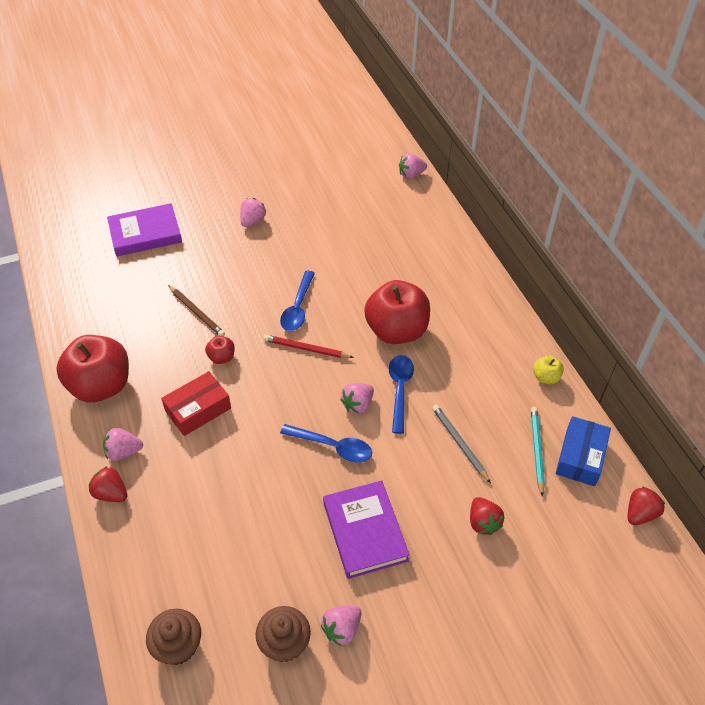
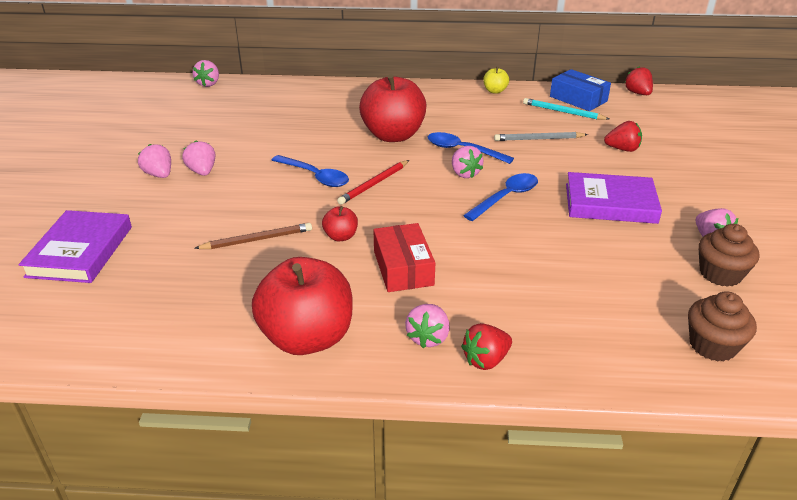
camera: 65 degrees left, 15 degrees down
none -> pink strawberry [182,140,215,176]

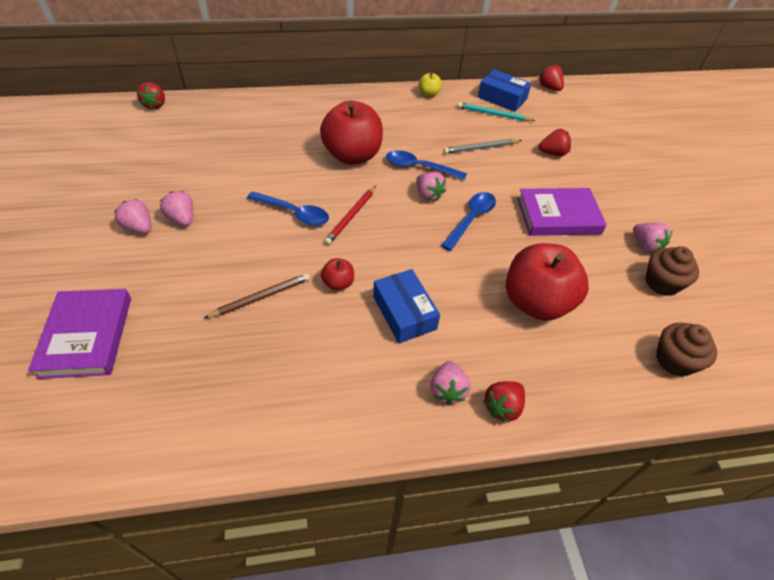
camera: 15 degrees left, 15 degrees up
pink strawberry [193,60,219,87] -> red strawberry [137,82,165,110]
red apple [252,257,353,355] -> red apple moved to [506,243,589,321]
red box [373,223,435,292] -> blue box [373,269,440,343]

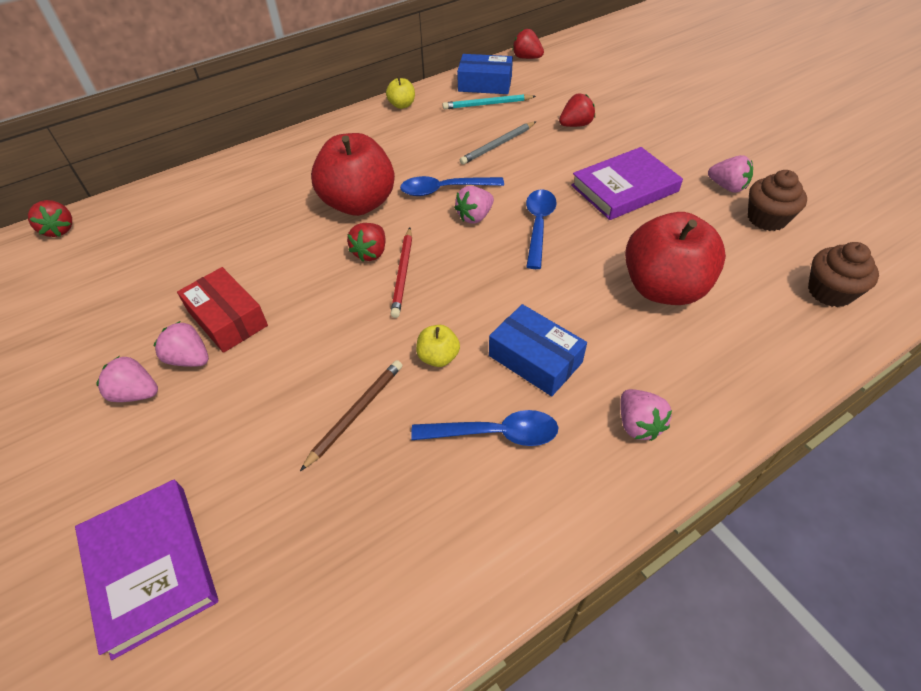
camera: 20 degrees left, 0 degrees up
blue spoon [247,191,329,226] -> blue spoon moved to [411,410,559,446]
red apple [321,258,354,291] -> yellow apple [416,325,460,367]
pink strawberry [416,172,446,201] -> pink strawberry turned 105 degrees clockwise [454,186,494,223]
red strawberry [483,381,525,423] -> red strawberry moved to [347,223,386,262]
none -> red box [177,267,268,353]

